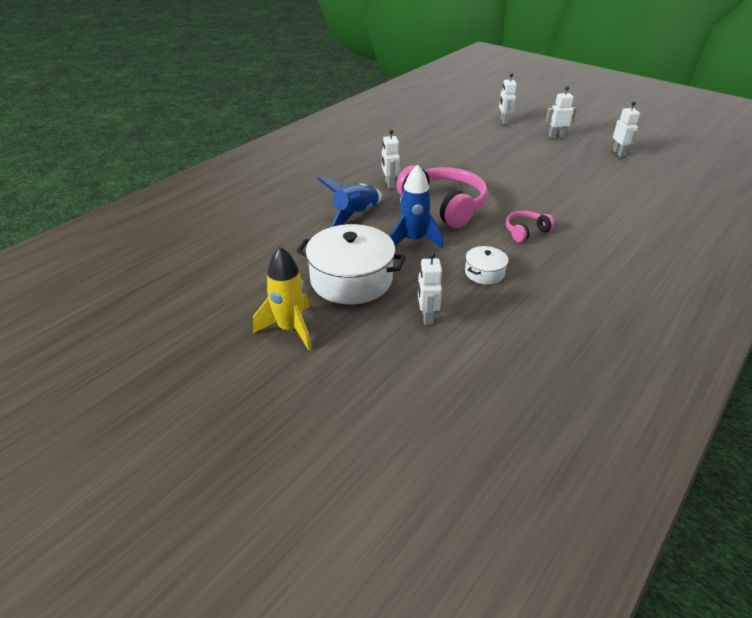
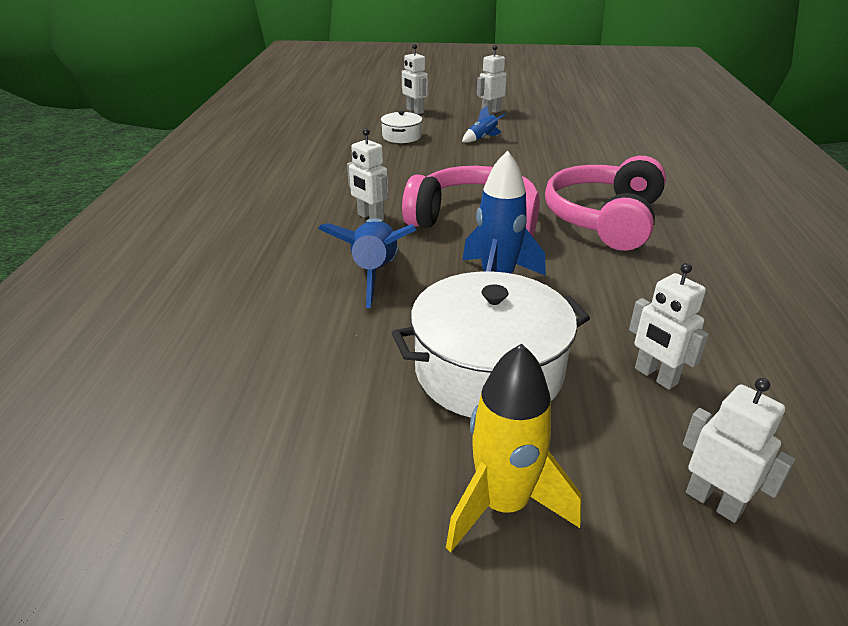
camera: 35 degrees left, 5 degrees down
white pot [465,246,509,284] -> white pot moved to [381,111,422,143]
pink headphones [506,211,555,242] -> pink headphones [545,156,666,251], size x2.02
white robot [613,101,640,157] -> white robot moved to [683,378,795,523]
none -> blue rocket [462,105,506,143]

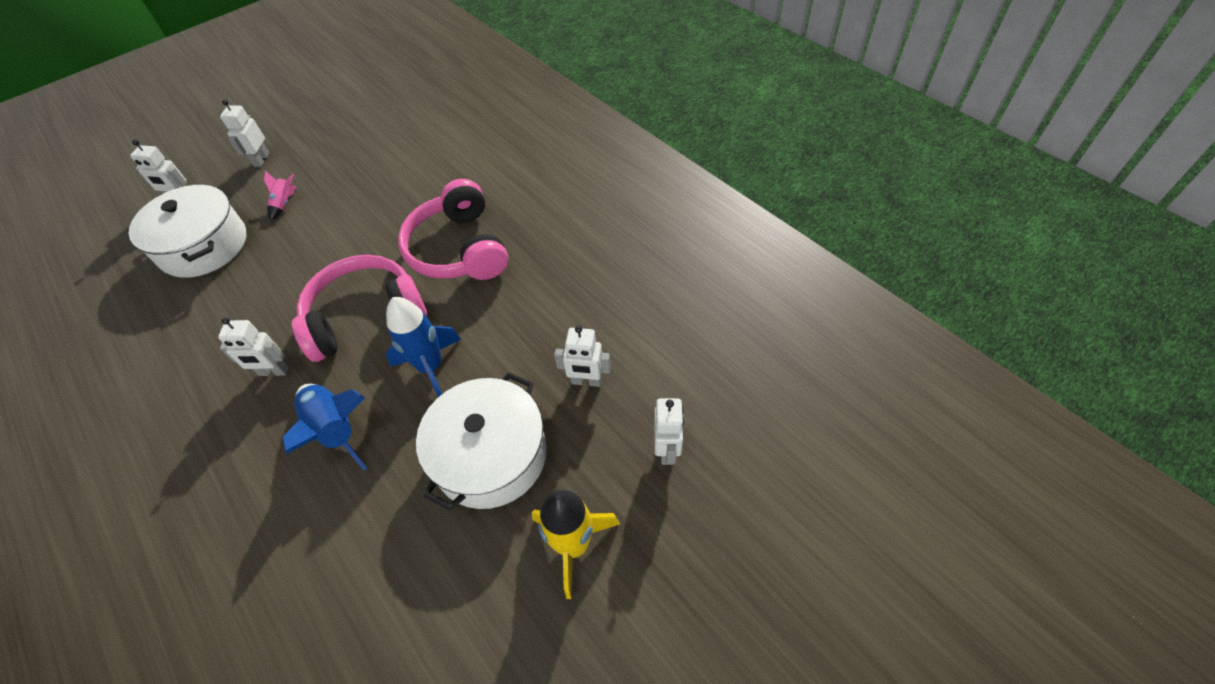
camera: 40 degrees left, 20 degrees up
white pot [381,111,422,143] -> white pot [129,185,246,278], size x2.04
blue rocket [462,105,506,143] -> pink rocket [264,171,296,221]
white robot [683,378,795,523] -> white robot turned 90 degrees clockwise [654,398,684,465]

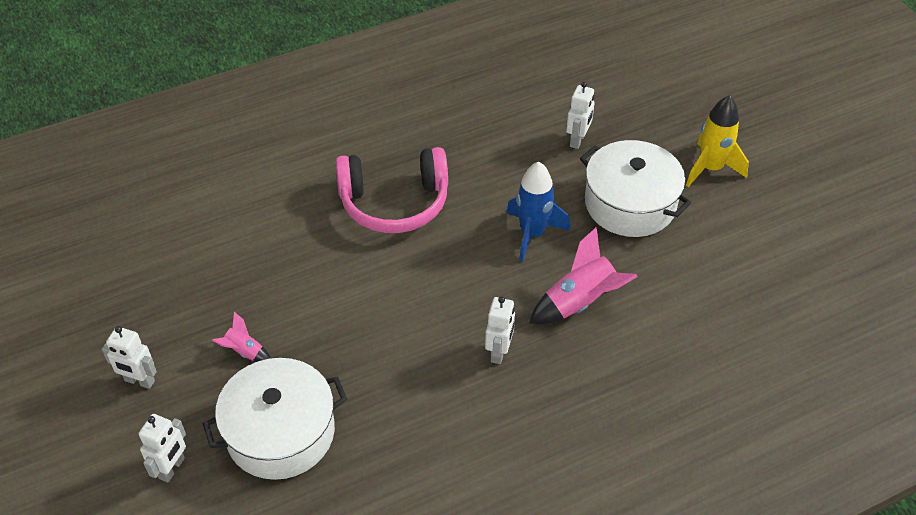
camera: 80 degrees left, 5 degrees down
blue rocket [283,384,367,471] -> pink rocket [529,227,638,324]
pink headphones [292,255,427,362] -> none
white robot [654,398,684,465] -> none

